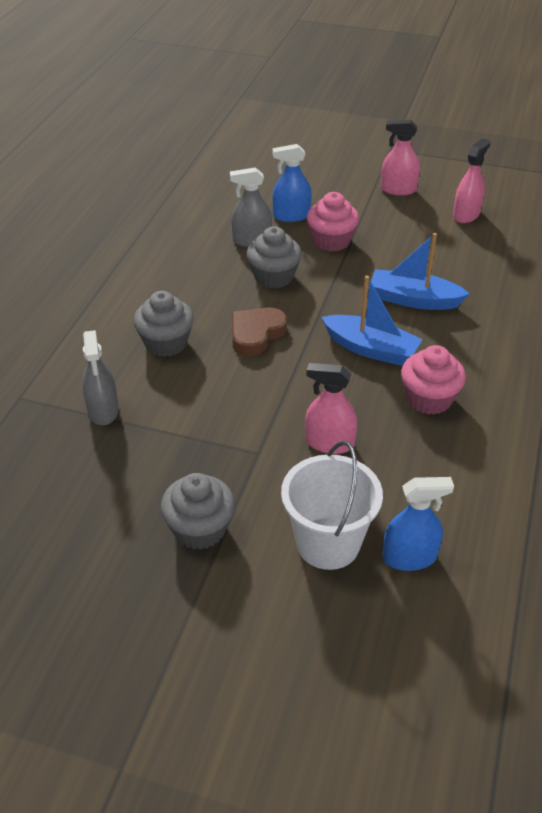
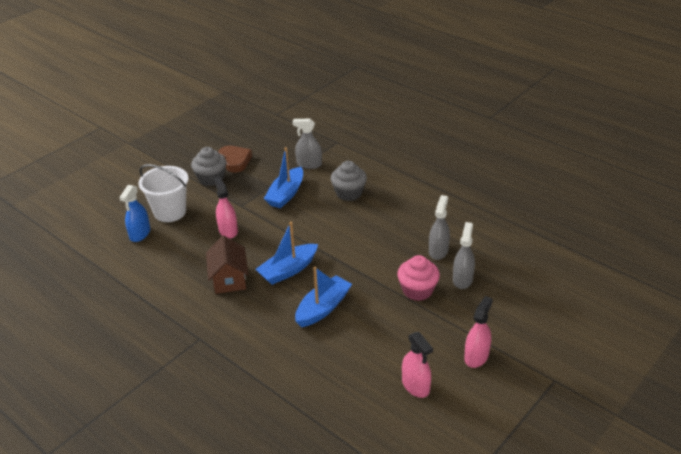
camera: 115 degrees right, 5 degrees down
brown heart [231,308,287,356] -> brown heart moved to [218,145,252,173]
grey cupcake [247,226,302,289] -> none
blue spray bottle [272,144,312,222] -> grey spray bottle [453,222,475,289]
pink spray bottle [305,363,357,454] -> pink spray bottle turned 60 degrees counterclockwise [214,177,238,239]
pink cupcake [401,345,466,415] -> brown house [206,236,248,294]
none -> blue boat [264,147,303,209]

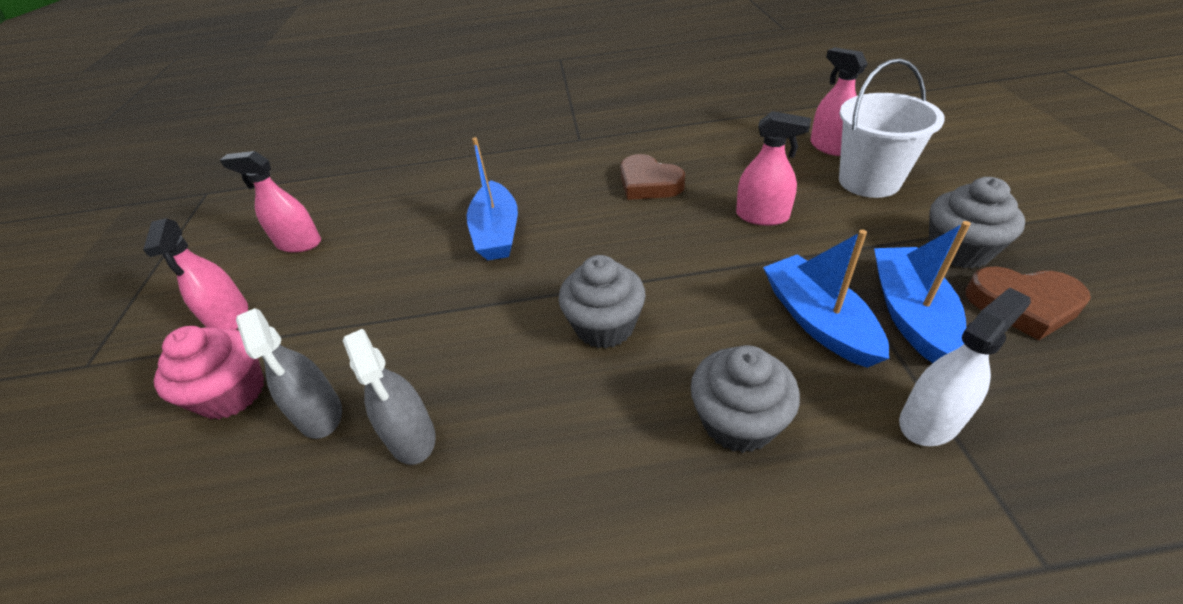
camera: 135 degrees right, 5 degrees up
blue spray bottle [119,185,150,242] -> pink spray bottle [810,47,868,156]
brown house [206,236,248,294] -> brown heart [620,154,685,200]
blue boat [256,222,318,285] -> blue boat moved to [874,221,971,363]
grey spray bottle [293,119,322,169] -> white spray bottle [899,288,1031,446]
pink cupcake [397,255,440,301] -> pink cupcake moved to [154,326,264,419]
none -> grey cupcake [558,255,646,348]

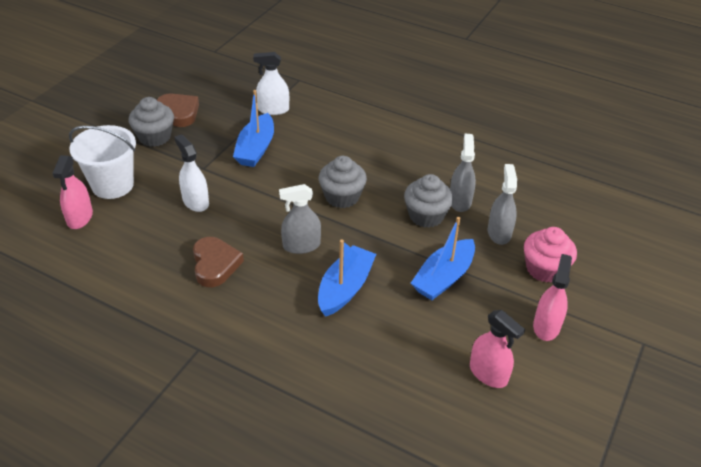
camera: 150 degrees left, 0 degrees up
grey cupcake [690,345,800,453] -> grey cupcake moved to [404,174,453,228]
pink spray bottle [736,111,811,226] -> white spray bottle [174,134,209,212]
blue boat [874,221,971,363] -> blue boat moved to [411,217,475,300]
none -> grey spray bottle [279,184,321,254]

